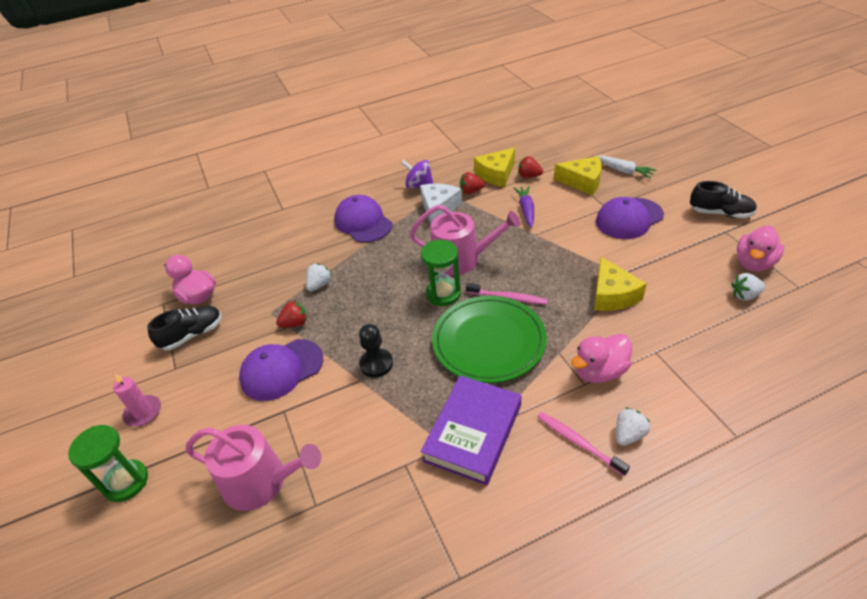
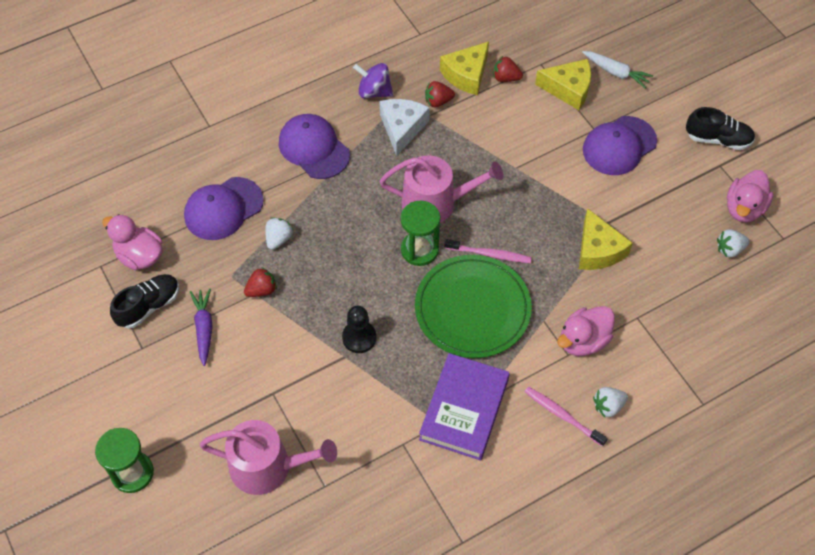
camera: 10 degrees left, 15 degrees up
pink candle [113,374,161,427] -> none
purple cap [239,339,323,401] -> purple cap moved to [184,177,264,240]
purple carrot [514,186,534,228] -> purple carrot moved to [190,289,213,366]
white strawberry [616,408,650,446] -> white strawberry turned 150 degrees counterclockwise [593,387,628,417]

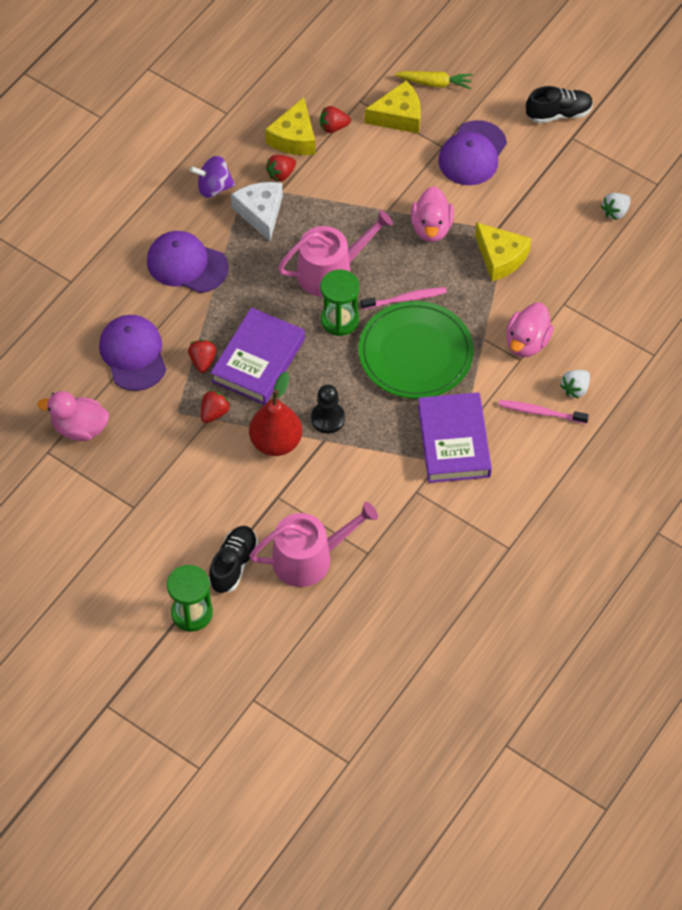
camera: 25 degrees left, 0 degrees up
black shoe [110,274,179,329] -> black shoe moved to [209,526,258,593]
purple cap [184,177,264,240] -> purple cap turned 135 degrees clockwise [99,315,166,391]
purple carrot [190,289,213,366] -> none
white strawberry [265,217,293,250] -> red strawberry [188,340,217,373]
white carrot [582,51,653,88] -> yellow carrot [395,71,473,89]
pink duck [727,170,773,222] -> pink duck moved to [411,186,454,242]
none -> purple book [211,307,305,405]
none -> red pear [249,372,302,456]

